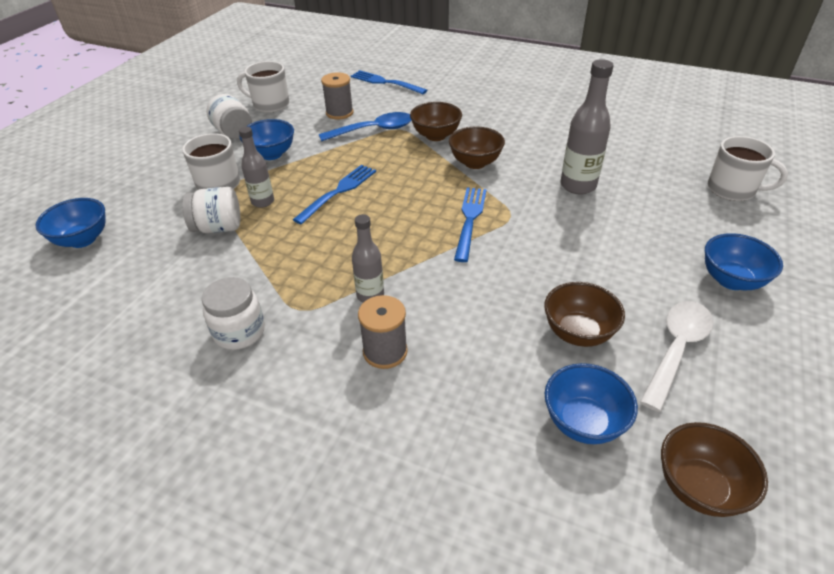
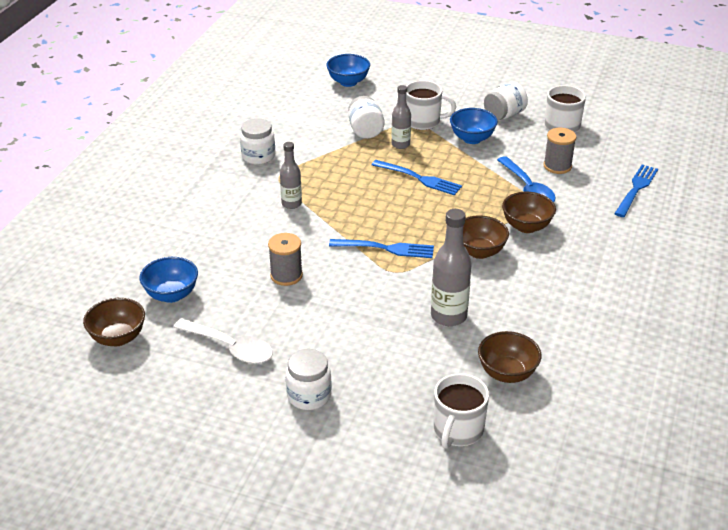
camera: 85 degrees right, 5 degrees down
grey spool [358,295,408,369] -> grey spool moved to [268,233,303,286]
brown bowl [544,282,625,347] -> brown bowl moved to [478,331,542,383]
blue bowl [705,233,783,290] -> white jar [286,349,332,410]

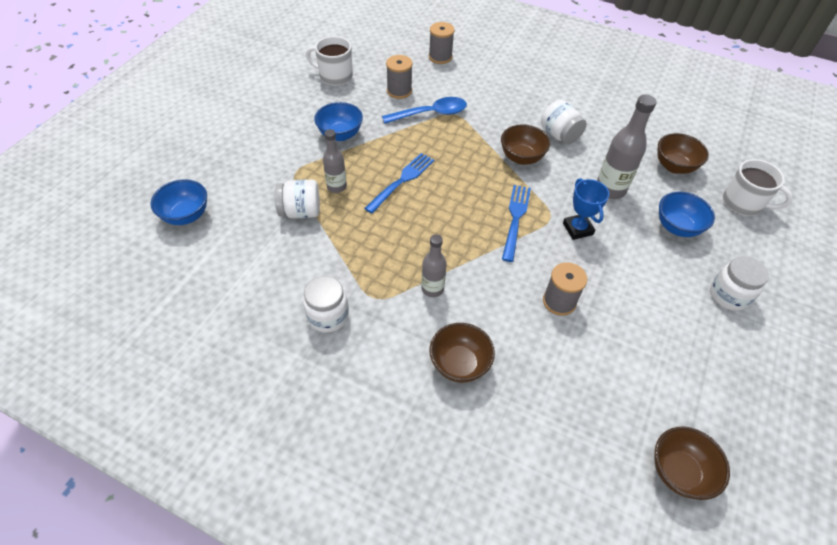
camera: 85 degrees left, 15 degrees up
blue bowl [140,257,198,303] -> blue bowl moved to [659,192,715,237]
white spoon [173,318,273,364] -> none
white mug [406,80,456,130] -> none
white jar [484,82,528,120] -> white jar moved to [541,100,587,145]
brown bowl [502,192,556,233] -> brown bowl moved to [429,323,495,383]
blue fork [614,165,658,217] -> grey spool [429,22,455,64]
none -> blue trophy [563,178,609,240]

